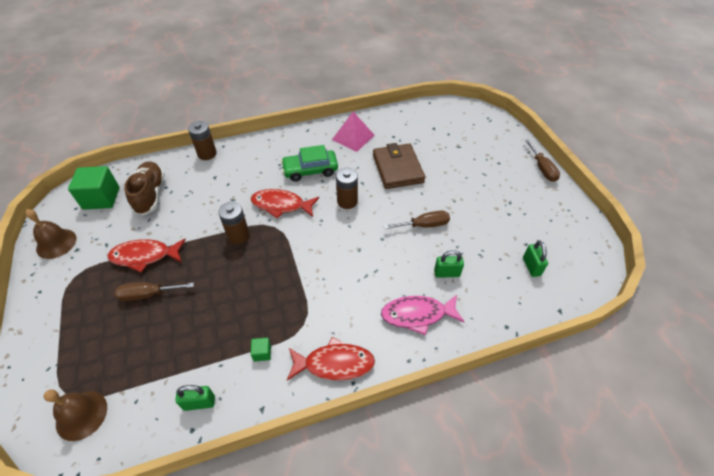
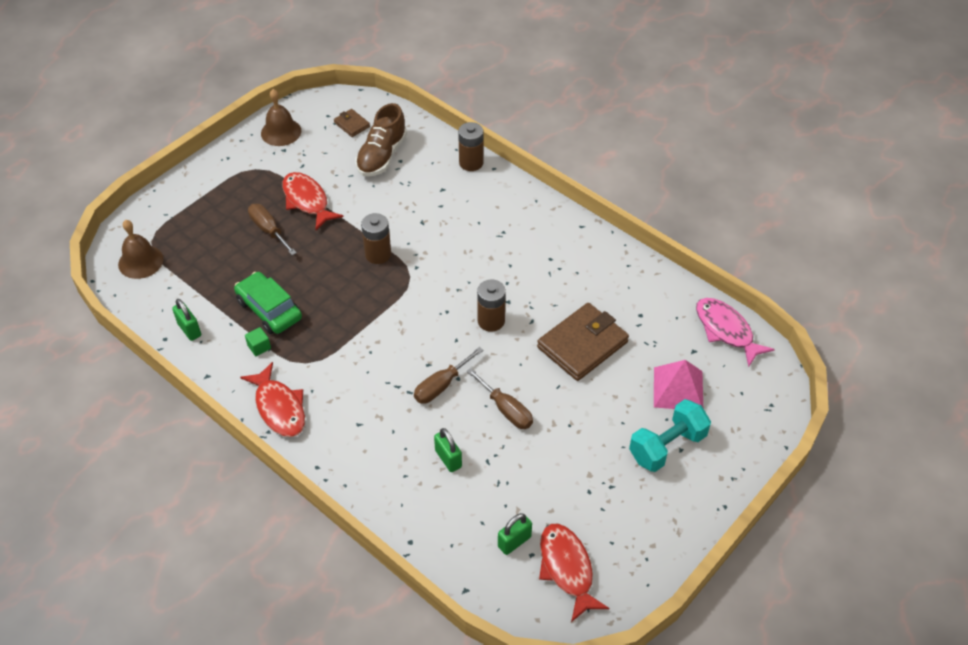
camera: 60 degrees right, 0 degrees up
green cube [68,166,119,210] -> brown wallet [334,109,370,137]
brown shoe [124,161,165,215] -> brown shoe turned 150 degrees clockwise [355,103,407,176]
red fish [251,189,319,219] -> red fish moved to [539,524,609,622]
green car [281,145,338,182] -> green car moved to [234,272,302,334]
pink pyramid [332,112,375,152] -> pink pyramid moved to [654,360,703,409]
pink fish [381,295,465,335] -> pink fish moved to [696,298,775,367]
brown screwdriver [525,139,560,182] -> brown screwdriver moved to [414,347,484,404]
none -> turquoise dumbbell [629,399,711,472]

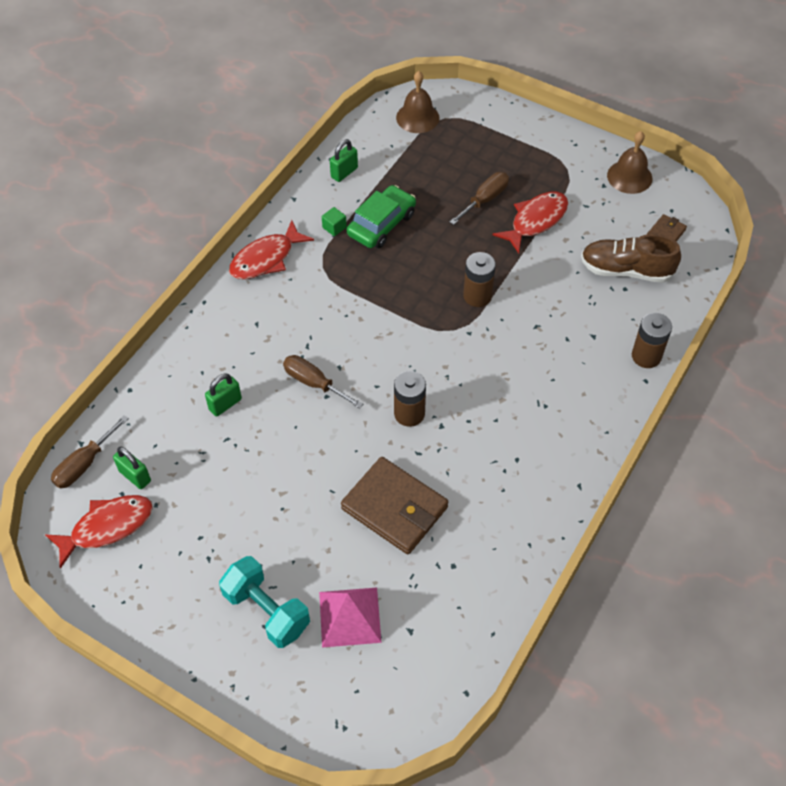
camera: 80 degrees right, 5 degrees up
brown screwdriver [467,368,533,429] -> brown screwdriver moved to [51,415,129,489]
pink fish [696,298,775,367] -> none

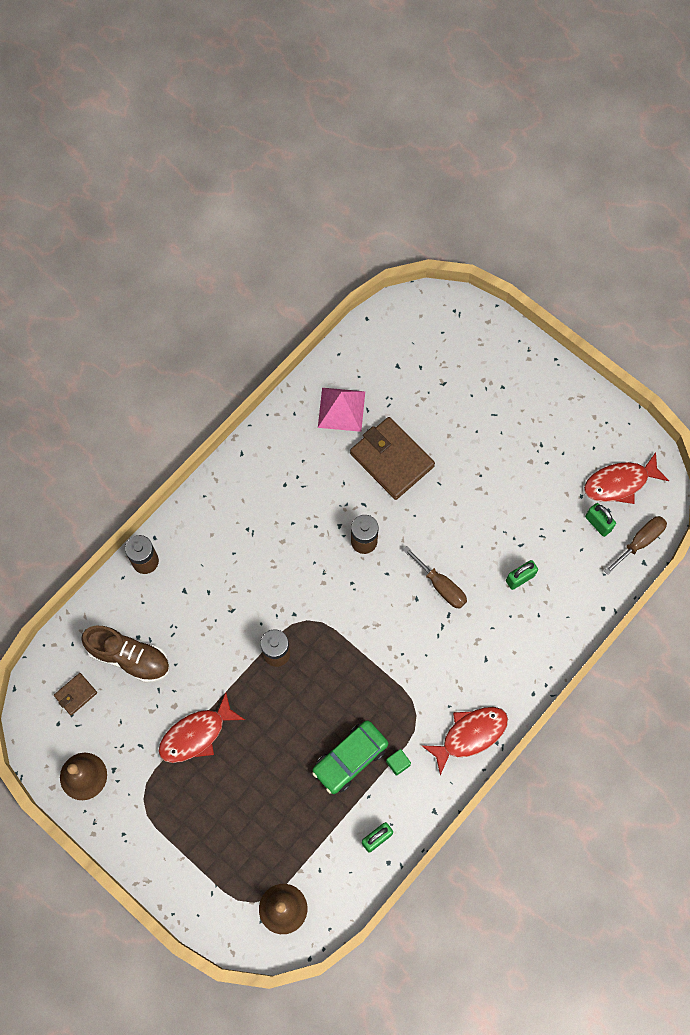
camera: 170 degrees left, 15 degrees up
turquoise dumbbell [219,556,310,648] -> none
pink pyramid [319,588,382,648] -> pink pyramid moved to [318,388,365,432]
brown screwdriver [450,172,509,225] -> none

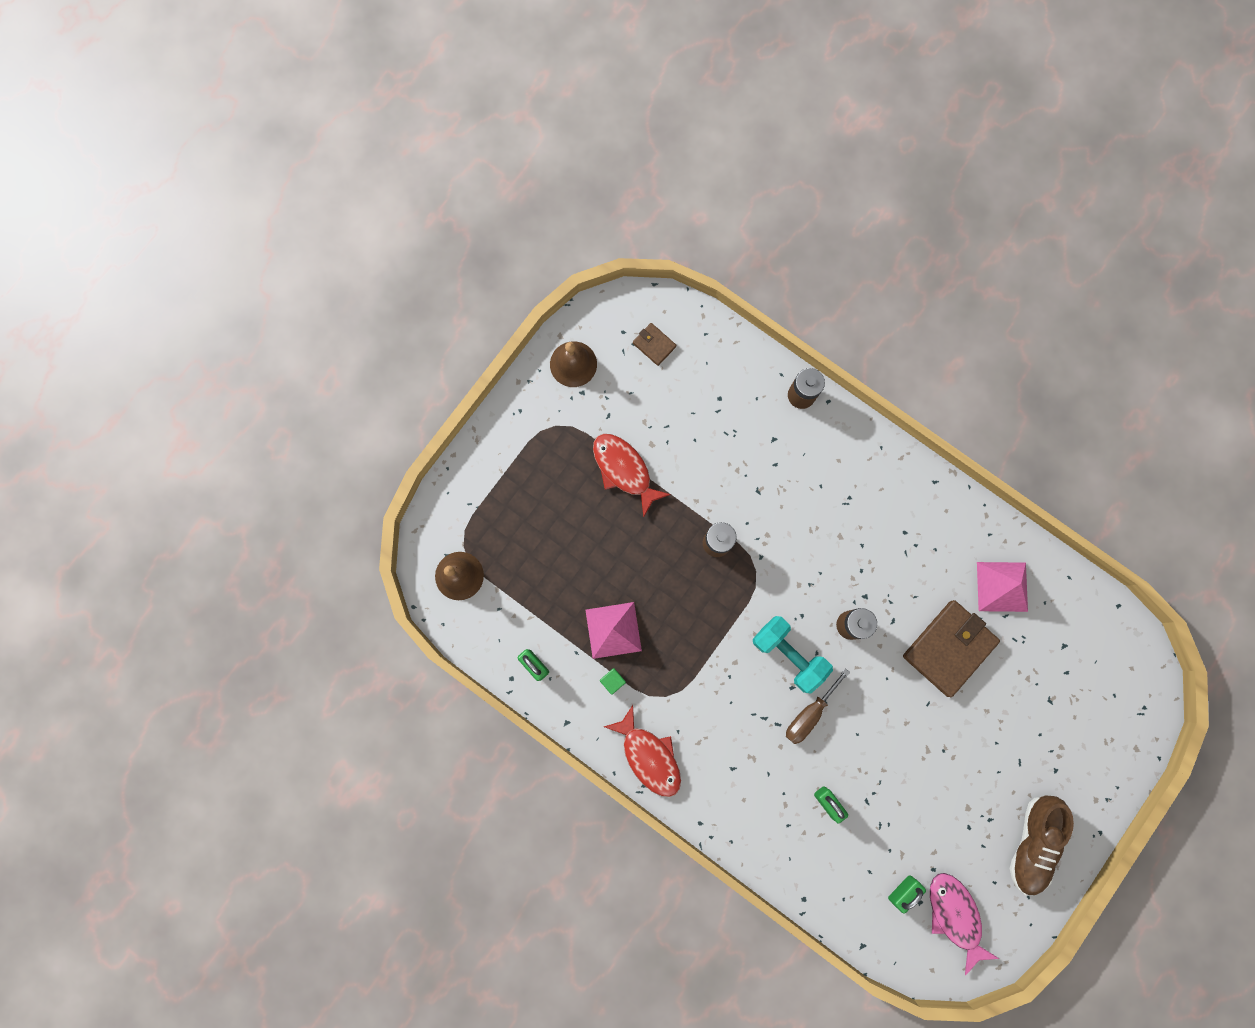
camera: 85 degrees right, 10 degrees up
brown shoe [81,626,170,683] -> brown shoe moved to [1010,795,1074,895]
green car [312,720,388,794] -> pink pyramid [585,602,642,659]
red fish [584,452,669,504] -> pink fish [930,873,999,975]
brown screwdriver [604,516,667,575] -> none
none -> turquoise dumbbell [753,616,833,693]

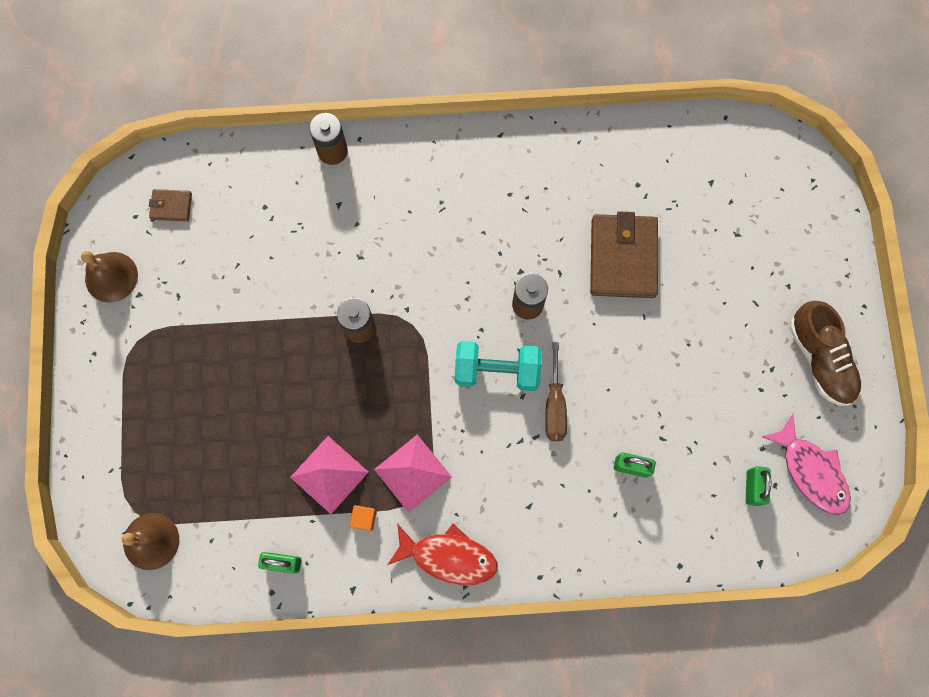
camera: 40 degrees left, 5 degrees down
red fish [593,434,671,517] -> none
green cube [600,668,626,695] -> orange cube [350,505,376,531]
pink fish [930,873,999,975] -> pink fish turned 150 degrees counterclockwise [761,414,851,515]
pink pyramid [977,562,1028,612] -> pink pyramid moved to [374,435,452,513]

